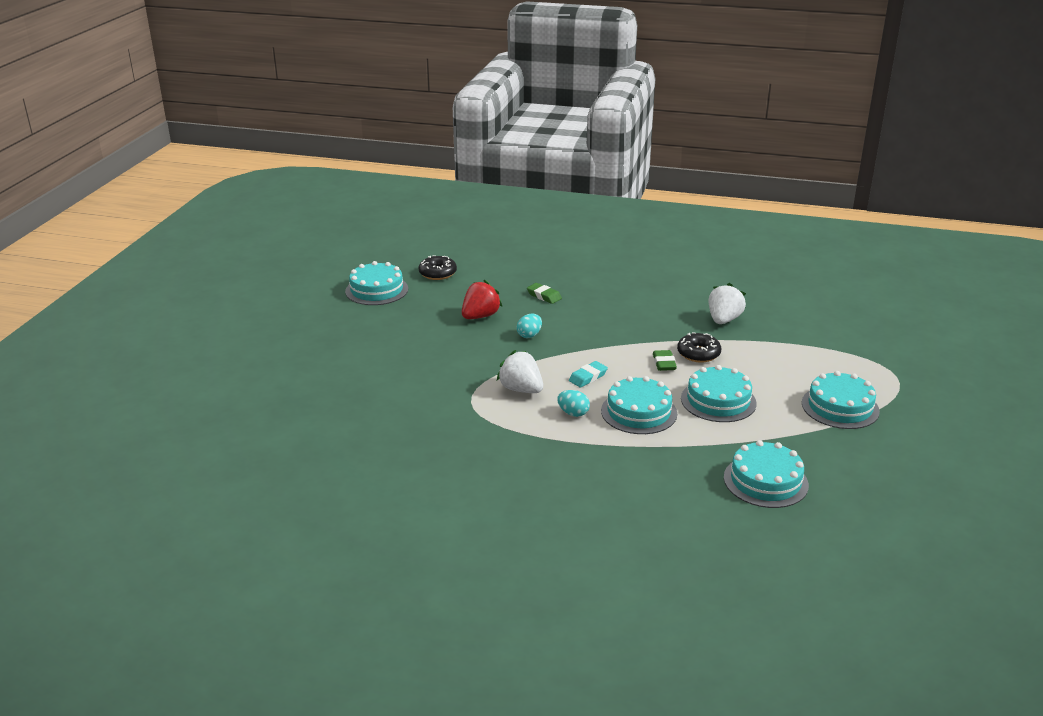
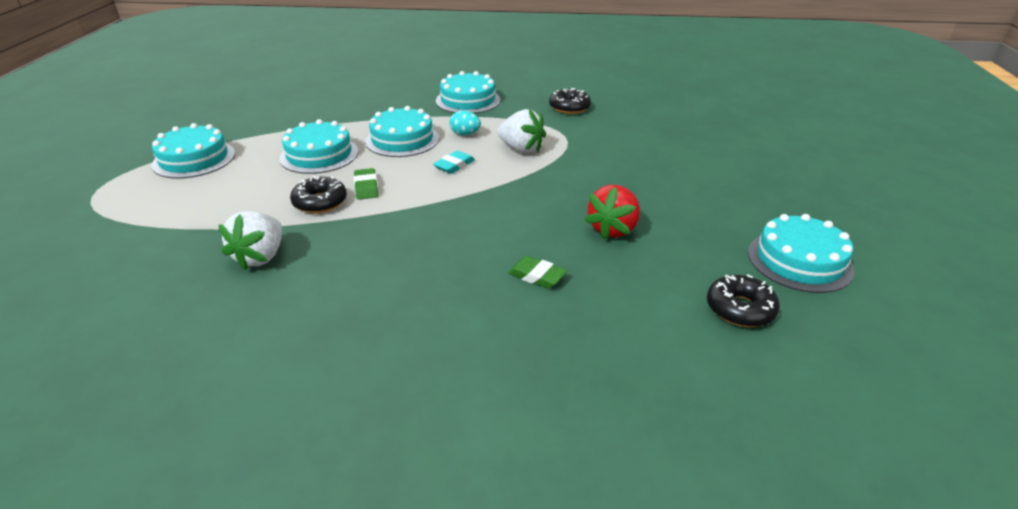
camera: 170 degrees right, 5 degrees up
turquoise egg [516,314,542,338] -> none
turquoise cake [724,440,809,508] -> turquoise cake moved to [436,71,501,114]
none -> black donut [549,88,591,114]

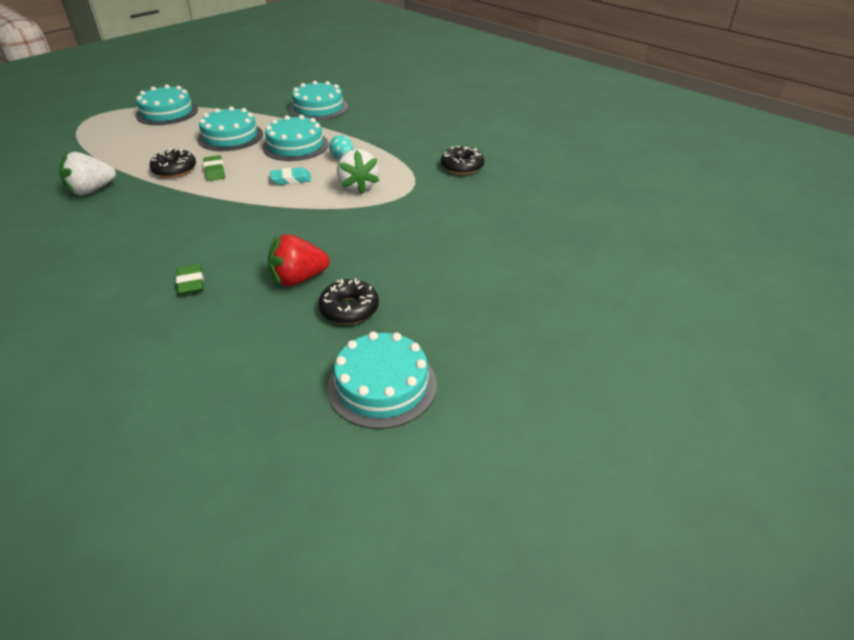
camera: 40 degrees right, 5 degrees up
green eraser [354,168,378,200] -> green eraser turned 45 degrees counterclockwise [203,155,225,181]
turquoise cake [436,71,501,114] -> turquoise cake moved to [289,81,348,121]
black donut [707,275,780,327] -> black donut moved to [318,278,379,324]

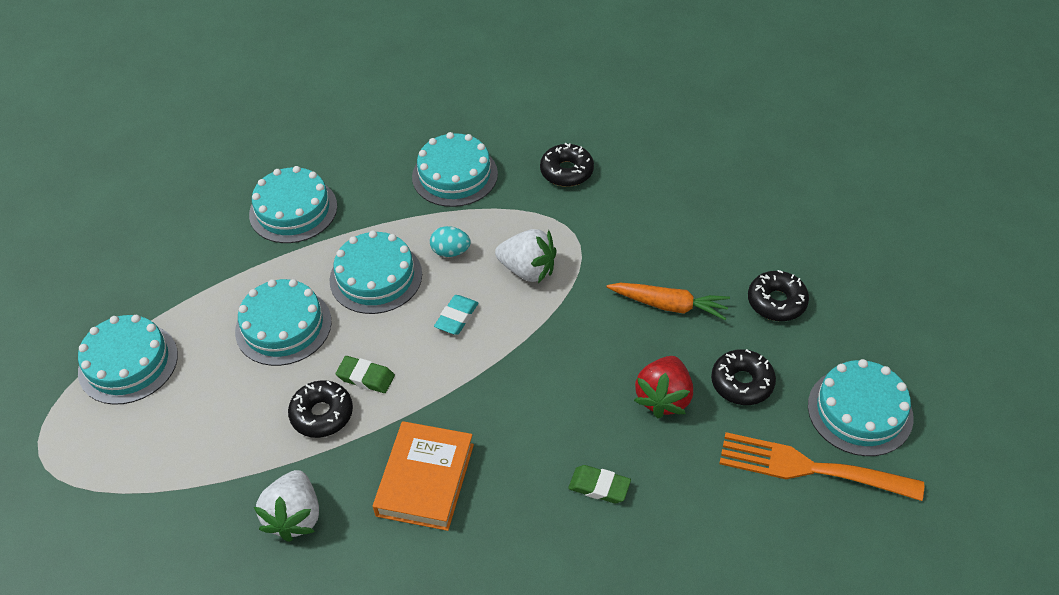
camera: 50 degrees left, 10 degrees up
none -> orange book [373,421,474,531]
none -> turquoise cake [412,132,498,207]
none -> orange carrot [606,283,730,320]
none -> orange fork [719,432,924,501]
none -> black donut [748,270,809,321]

